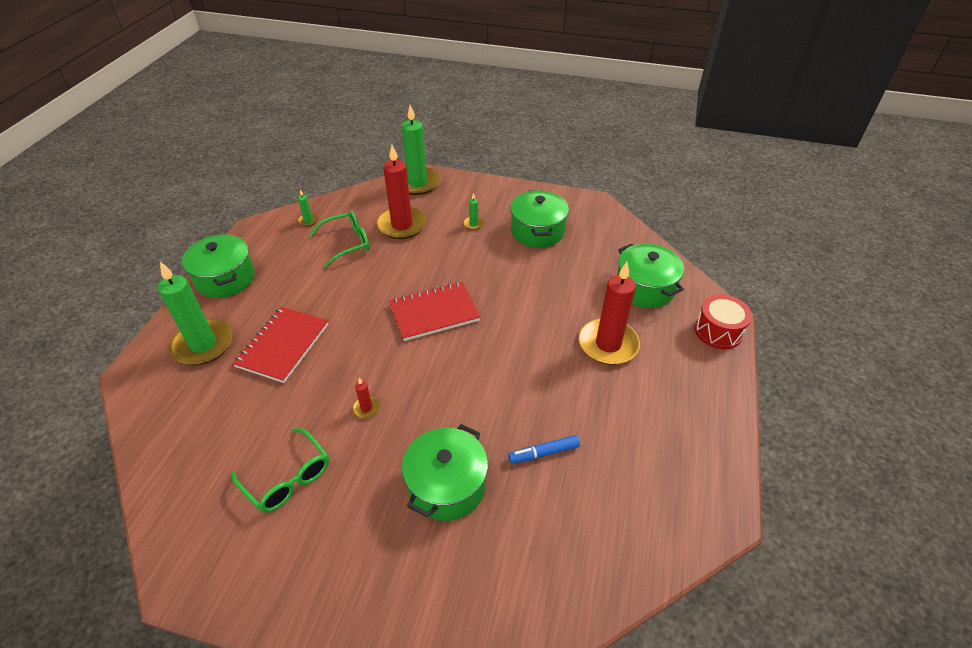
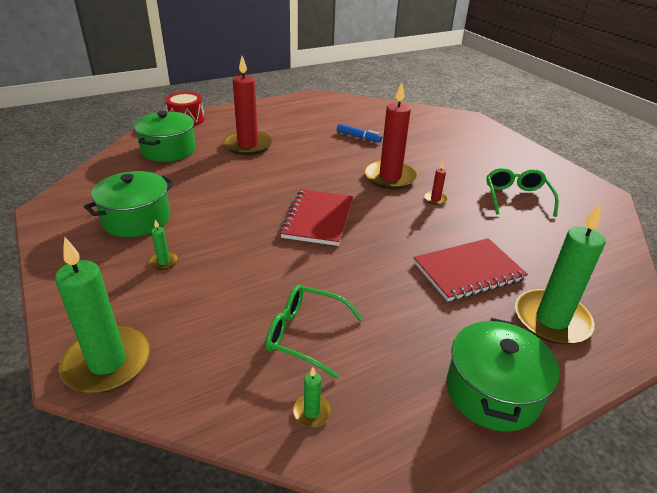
camera: 135 degrees left, 10 degrees down
red candle [377,145,427,239] -> red candle moved to [365,83,418,189]
red notebook [389,282,480,341] -> red notebook turned 75 degrees clockwise [280,189,353,246]
green pot [402,424,488,521] -> none

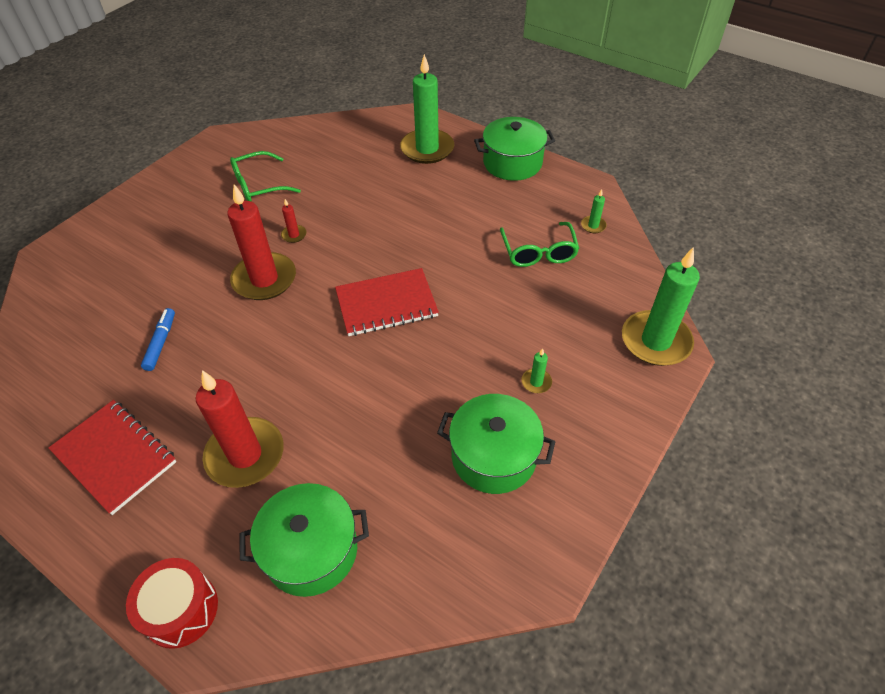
camera: 115 degrees left, 15 degrees up
red notebook [413,238,528,302] -> red notebook moved to [48,400,176,515]

